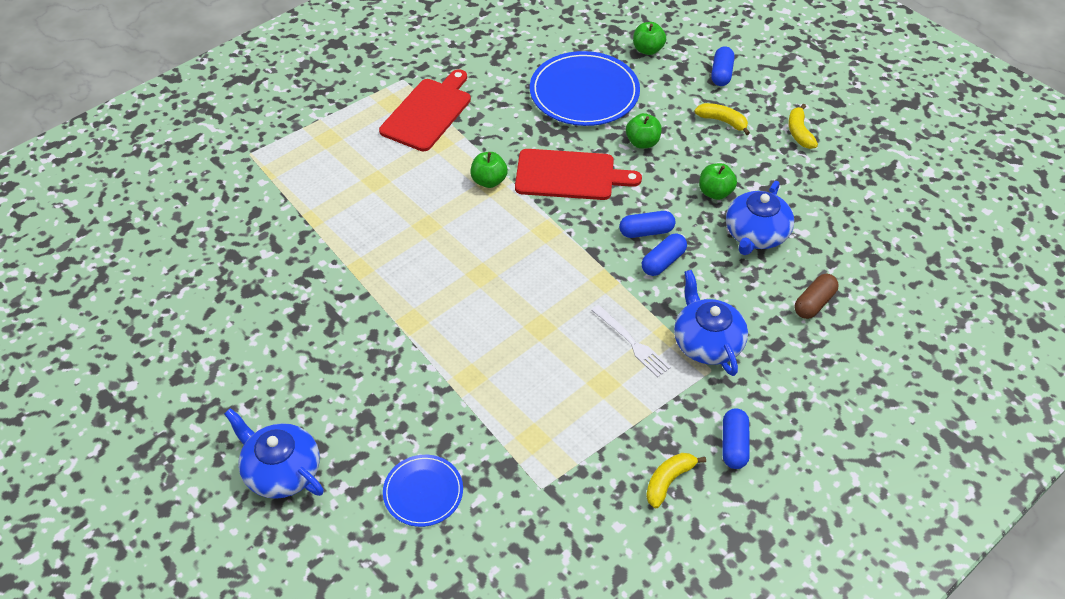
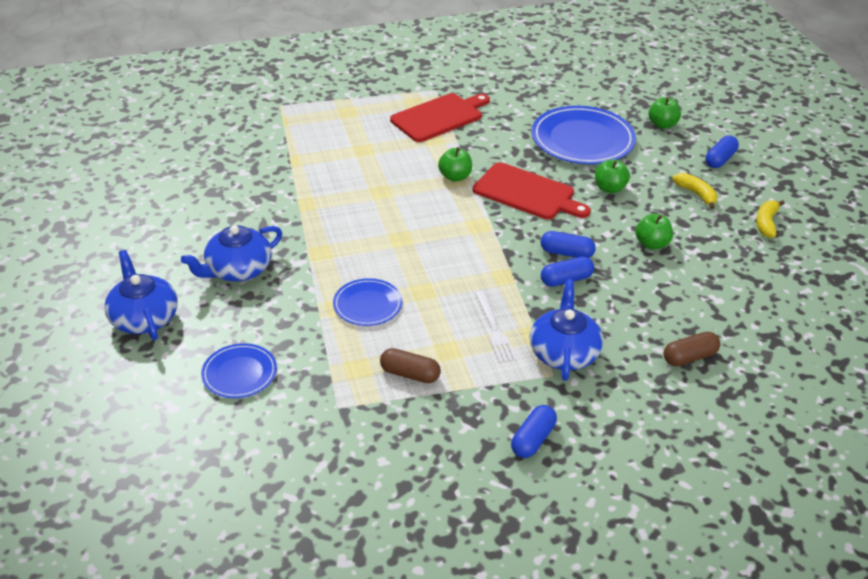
camera: 25 degrees right, 10 degrees down
yellow banana [646,453,706,508] -> none
blue teapot [726,181,794,255] -> blue teapot moved to [181,225,282,282]
none -> blue plate [333,278,403,326]
none -> brown capsule [380,348,441,383]

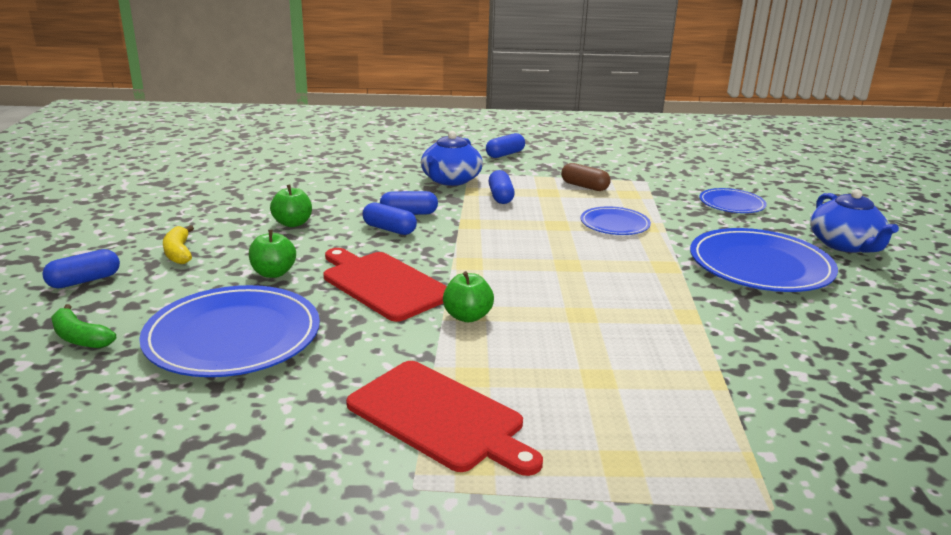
camera: 165 degrees left, 15 degrees down
blue teapot [181,225,282,282] -> blue plate [690,228,838,292]
red cutting board [390,93,490,142] -> red cutting board turned 120 degrees counterclockwise [346,361,543,476]
white fork [475,291,516,363] -> blue capsule [489,170,515,204]
green apple [649,97,681,129] -> green banana [51,304,116,348]
brown capsule [664,332,720,366] -> none
yellow banana [756,200,785,238] -> none

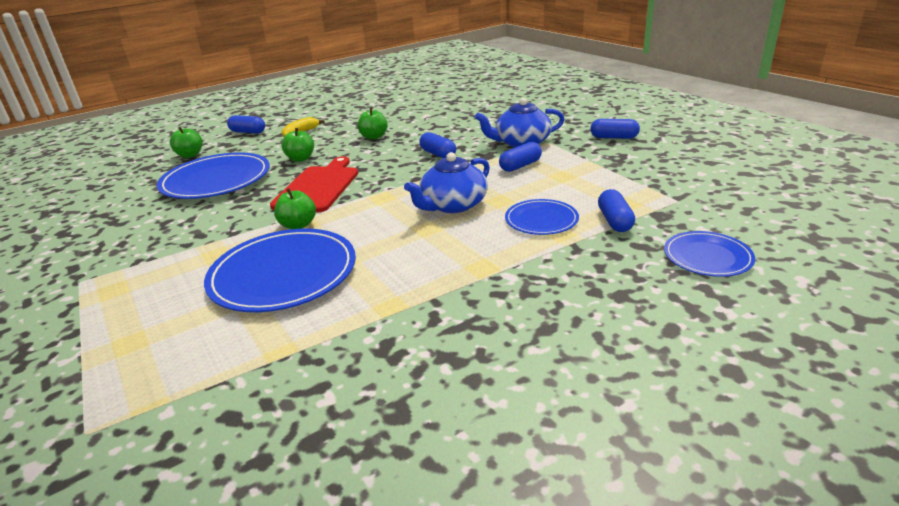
camera: 60 degrees right, 5 degrees up
green banana [51,304,116,348] -> green apple [170,127,203,158]
red cutting board [346,361,543,476] -> none
blue capsule [362,202,417,235] -> blue capsule moved to [598,189,635,232]
brown capsule [561,163,610,191] -> none
blue plate [690,228,838,292] -> blue plate moved to [204,229,356,312]
blue teapot [810,189,899,253] -> blue teapot moved to [404,152,490,213]

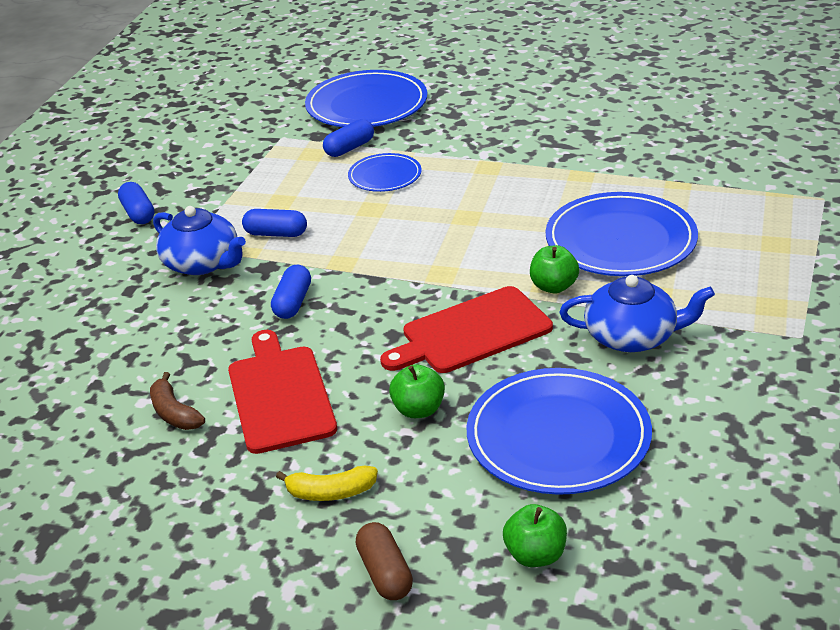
camera: 130 degrees left, 5 degrees up
blue capsule [227,115,265,134] -> brown capsule [356,522,413,600]
green apple [358,107,388,139] -> red cutting board [228,330,337,454]
blue teapot [404,152,490,213] -> blue teapot moved to [559,275,715,352]
blue plate [664,231,755,277] -> blue plate [305,70,427,127], size x1.83
none -> brown banana [150,372,205,430]

